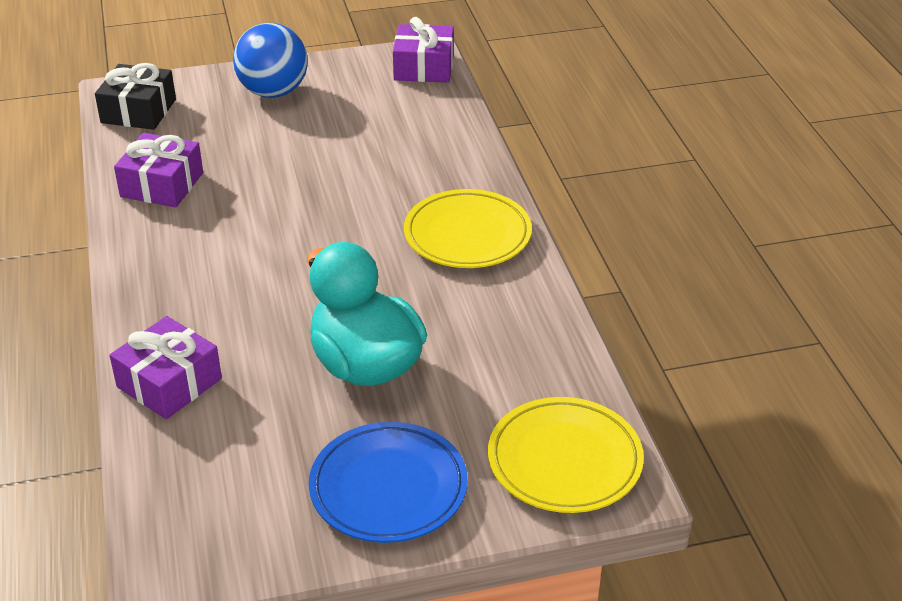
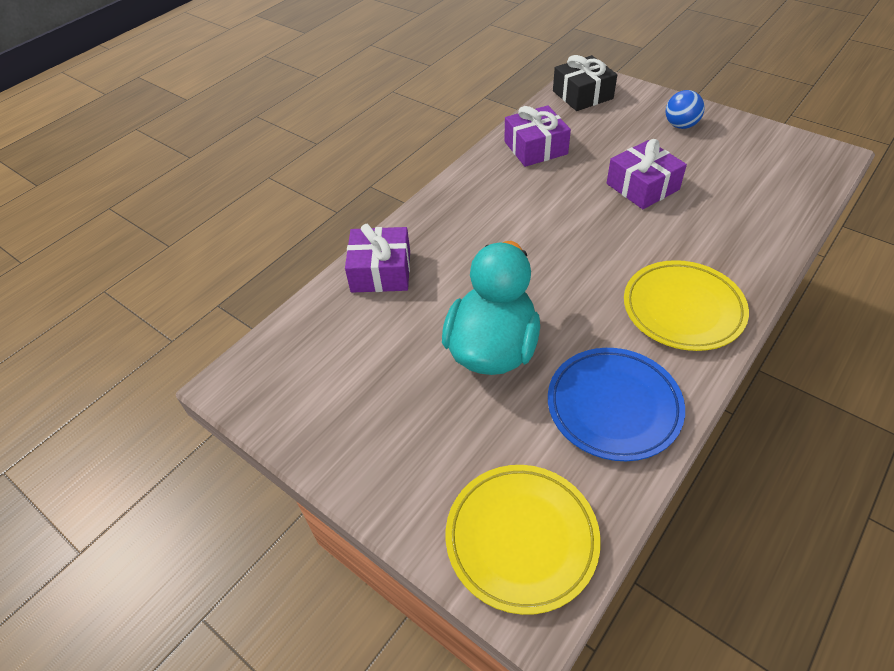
camera: 55 degrees right, 10 degrees up
blue ball [233,23,308,98] -> blue ball [666,90,705,129], size x0.60
blue plate [309,422,468,543] -> blue plate moved to [548,348,685,461]
purple gift [393,17,454,83] -> purple gift moved to [607,139,687,209]

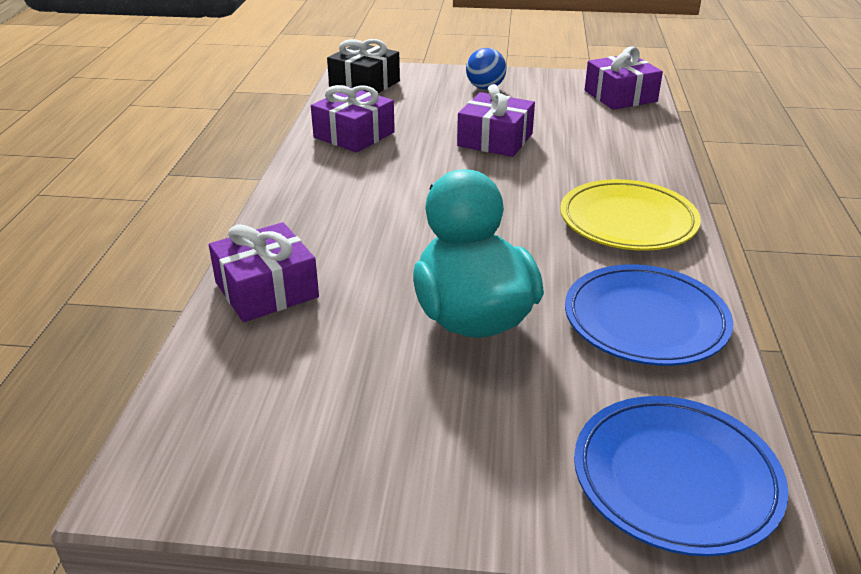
camera: 35 degrees left, 15 degrees down
yellow plate [446,465,601,615] -> blue plate [574,396,789,557]
none -> purple gift [585,46,663,110]

